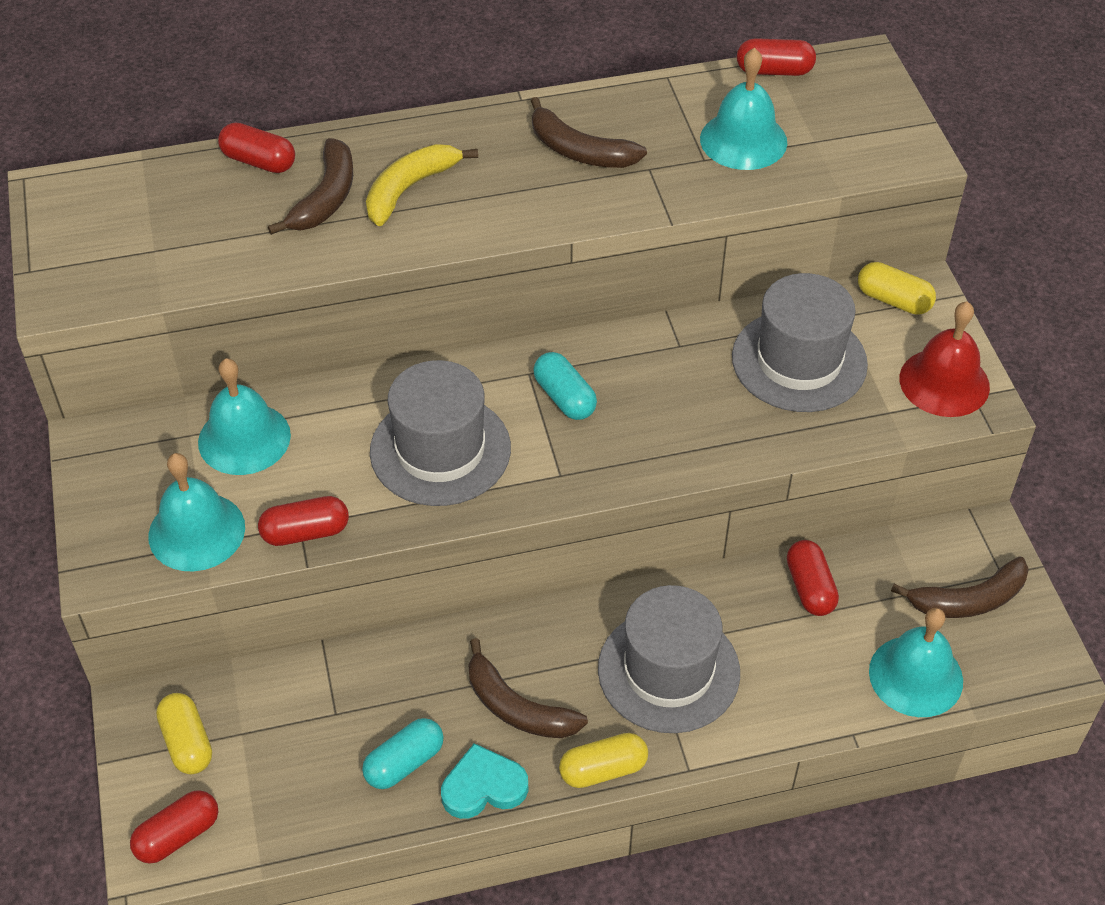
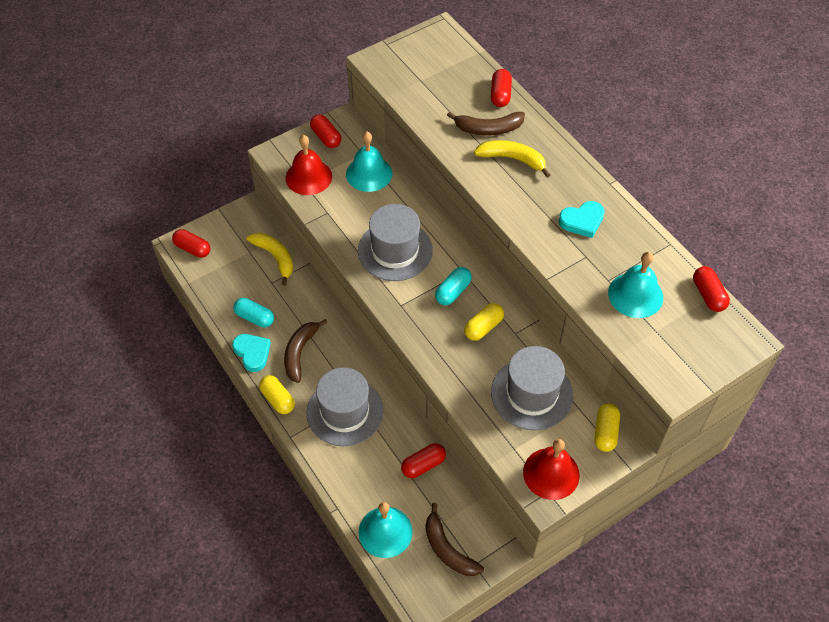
camera: 70 degrees right, 5 degrees up
turquoise bell [148,453,245,572] -> red bell [286,135,332,195]
yellow capsule [156,693,212,774] -> yellow capsule moved to [464,303,504,341]
red capsule [258,496,349,546] -> red capsule moved to [310,114,341,148]
brown banana [531,97,647,168] -> turquoise heart [559,201,605,238]
none -> yellow banana [247,233,293,286]

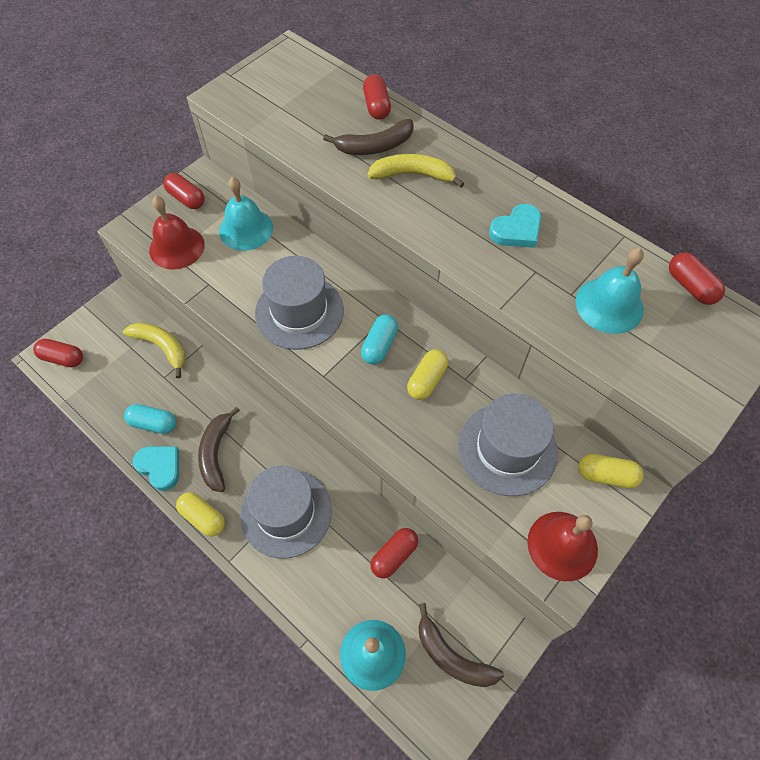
camera: 15 degrees left, 5 degrees up
yellow capsule [594,403,620,452] -> yellow capsule turned 75 degrees counterclockwise [578,454,644,488]

